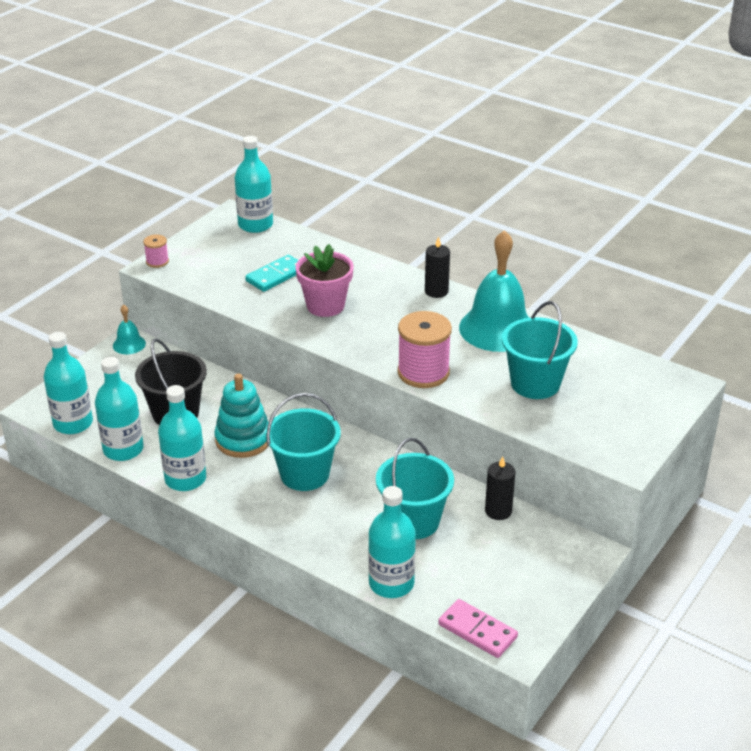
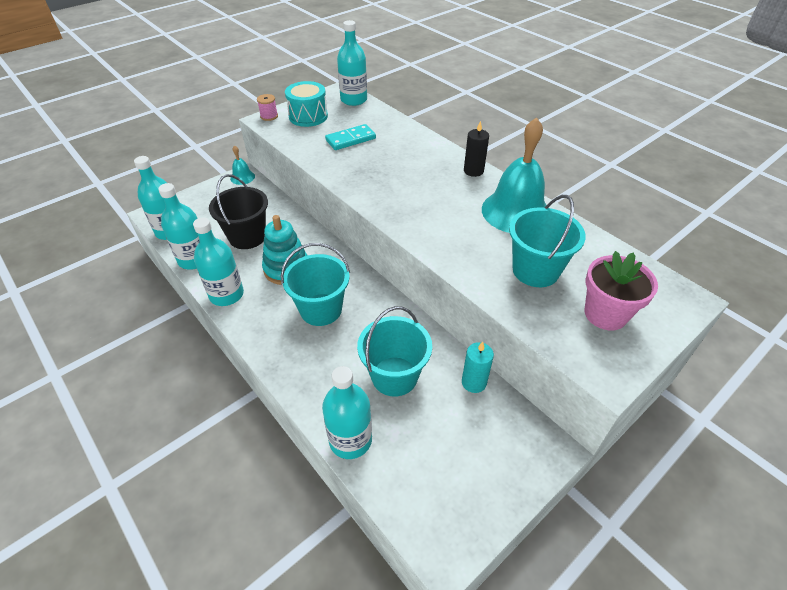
camera: 15 degrees right, 10 degrees up
pink flower pot [296,244,353,317] -> pink flower pot moved to [585,251,658,330]
pink spool [397,311,452,388] -> none
pink domino [438,599,518,658] -> none
black candle [485,456,516,520] -> turquoise candle [462,342,494,393]
none -> turquoise drum [285,81,328,127]

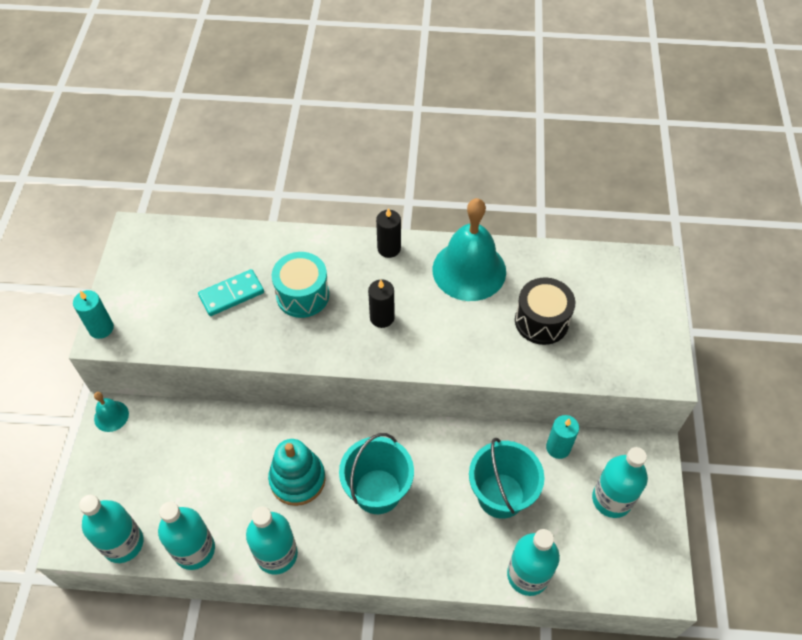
camera: 45 degrees left, 10 degrees up
black bucket [209,174,268,249] -> none
pink spool [257,94,278,121] -> turquoise candle [73,290,114,339]
turquoise drum [285,81,328,127] -> turquoise drum moved to [272,252,329,318]
turquoise domino [325,124,376,150] -> turquoise domino turned 45 degrees clockwise [198,269,264,316]
turquoise bottle [337,20,367,106] -> turquoise bottle moved to [592,447,648,518]
turquoise bucket [509,195,586,287] -> black drum [515,277,575,345]
pink flower pot [585,251,658,330] -> none
none -> black candle [368,279,395,328]

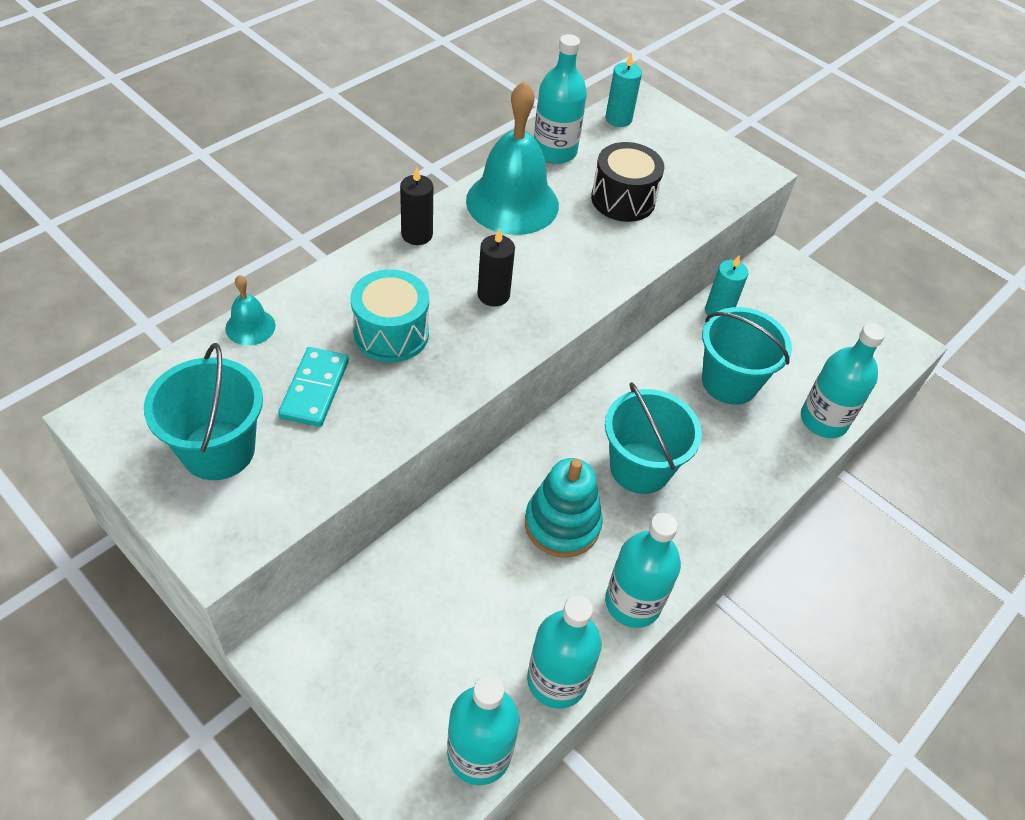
camera: 55 degrees left, 5 degrees down
turquoise candle [73,290,114,339] -> turquoise candle moved to [605,53,642,127]
turquoise bell [94,392,129,432] -> turquoise bell moved to [225,275,276,345]
turquoise bottle [592,447,648,518] -> turquoise bottle moved to [534,34,587,164]
none -> turquoise bucket [144,343,263,480]

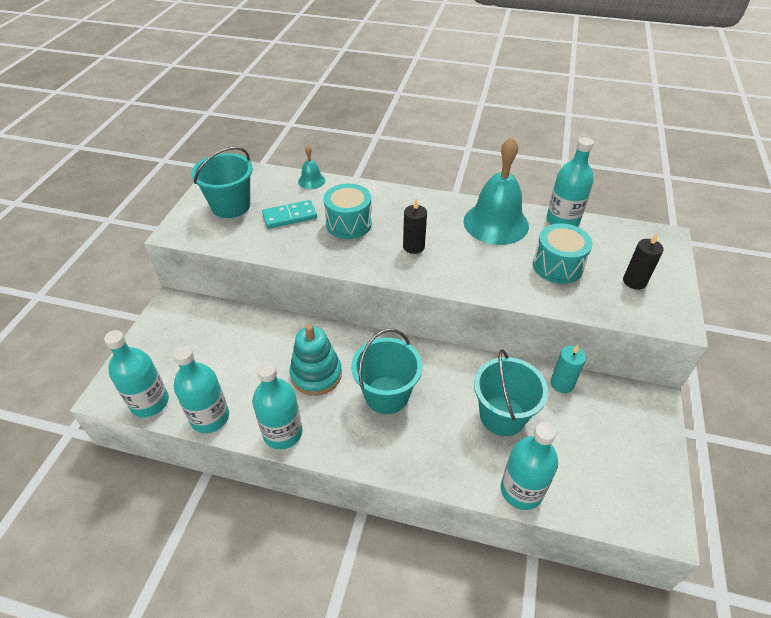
camera: 65 degrees right, 5 degrees down
black candle [400,167,433,245] -> black candle moved to [623,234,664,290]
black drum [591,142,664,222] -> turquoise drum [533,223,593,284]
turquoise candle [605,53,642,127] -> none

